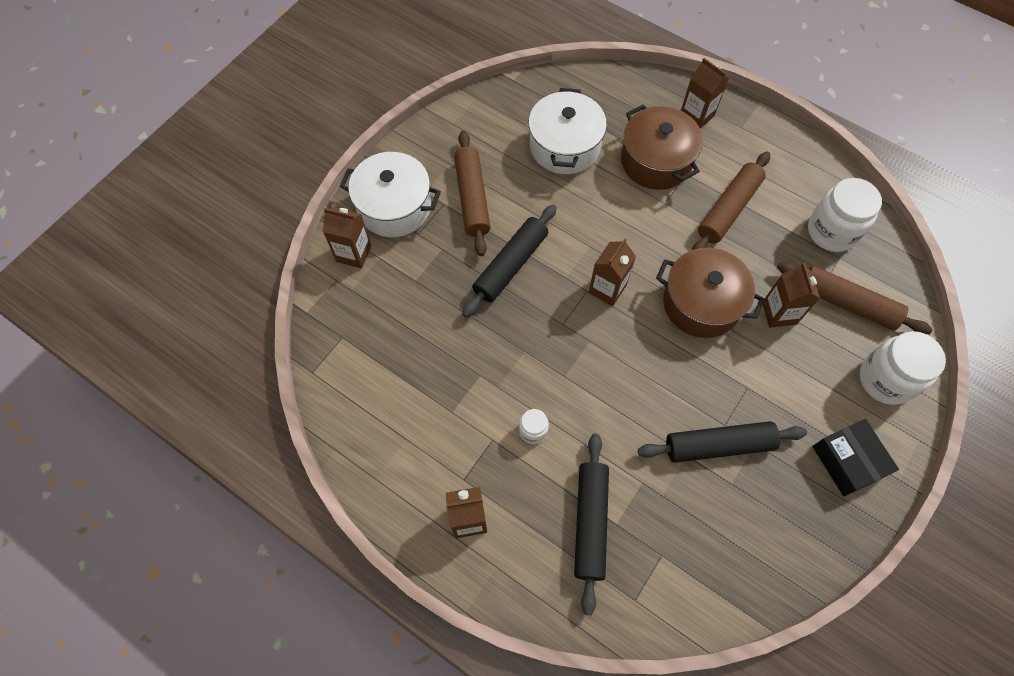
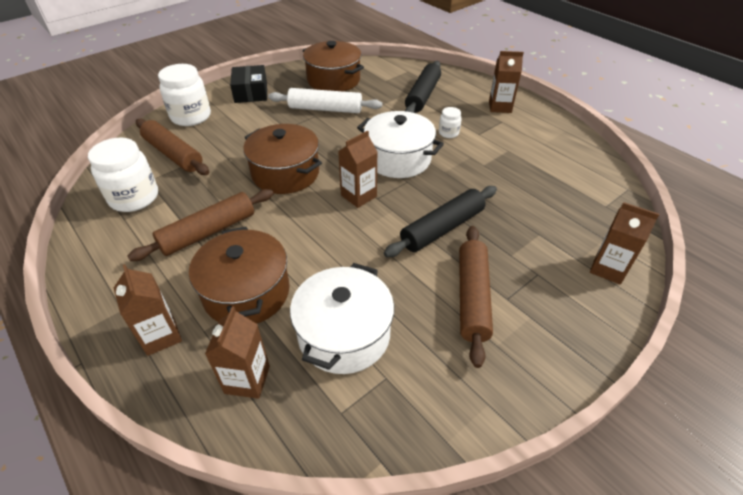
camera: 165 degrees left, 20 degrees down
white pot [340,152,441,237] -> white pot moved to [357,111,444,178]
black rolling pin [638,421,807,463] -> white rolling pin [268,88,382,113]
brown carton [763,263,820,328] -> brown carton moved to [205,306,270,399]
none -> brown pot [303,41,364,91]

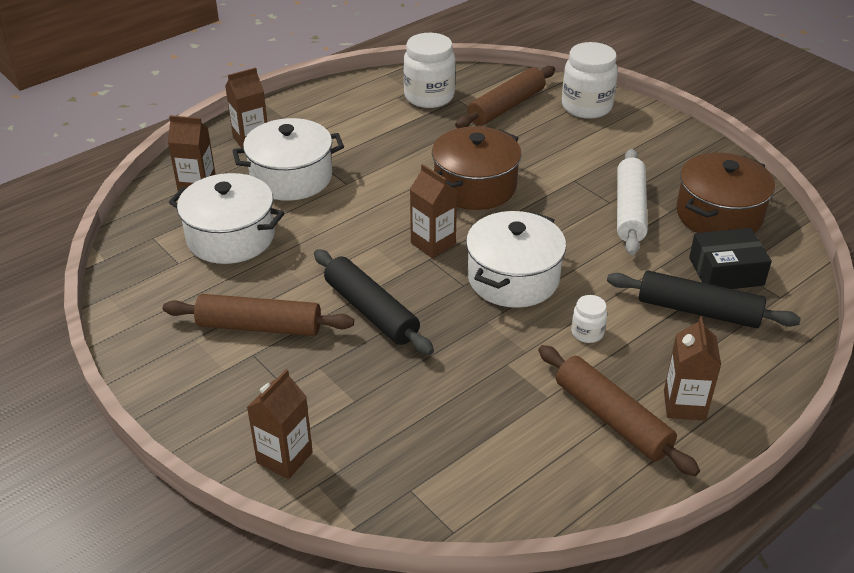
camera: 90 degrees right, 5 degrees down
brown rolling pin [127,189,274,261] -> brown rolling pin moved to [538,345,700,476]
brown pot [189,227,290,324] -> white pot [232,118,344,201]
black box [230,65,267,103] -> black box moved to [689,228,772,289]

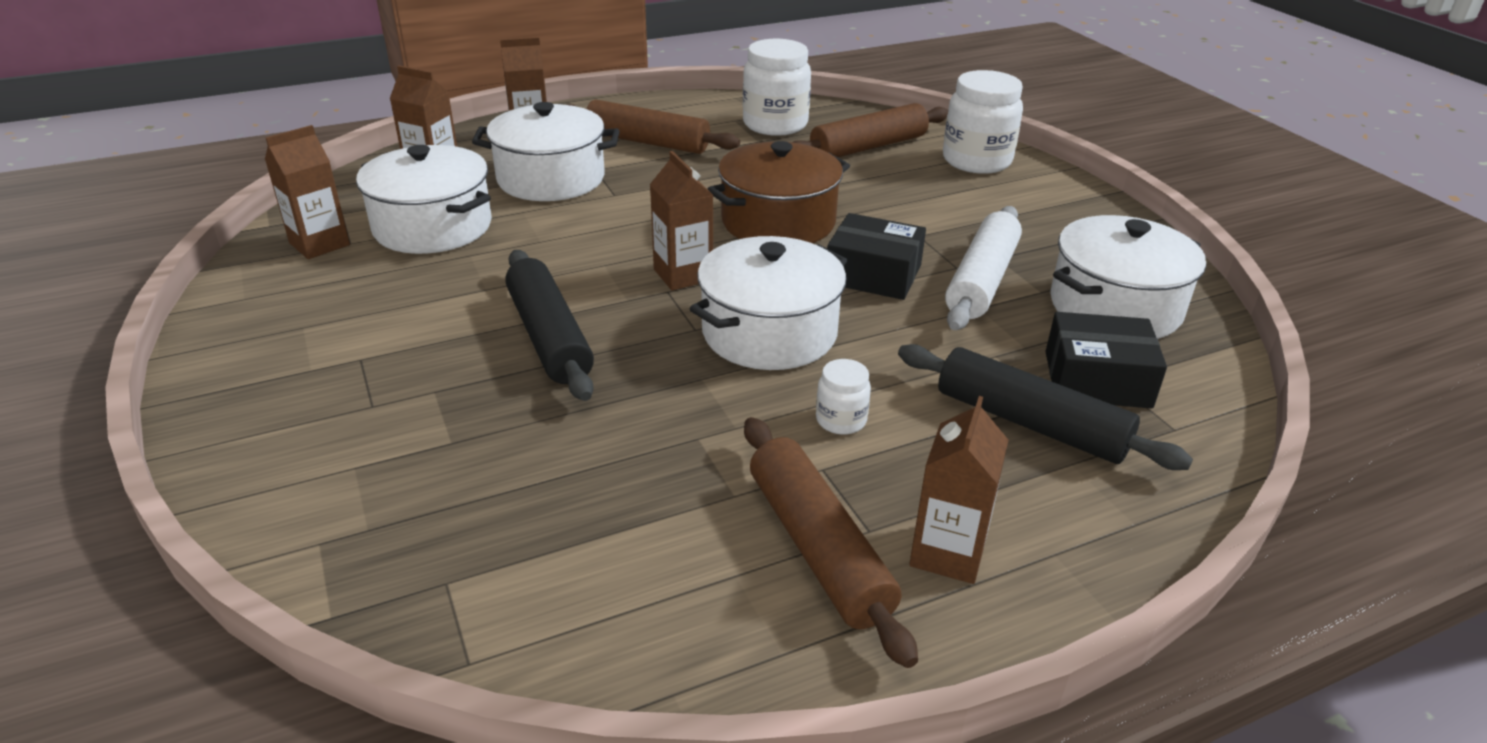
camera: 15 degrees right, 5 degrees down
brown rolling pin [163,294,354,336] -> brown rolling pin moved to [567,100,740,154]
brown carton [247,369,313,479] -> brown carton moved to [265,125,350,259]
brown pot [676,153,775,233] -> white pot [1050,215,1206,339]
none -> black box [827,213,926,300]

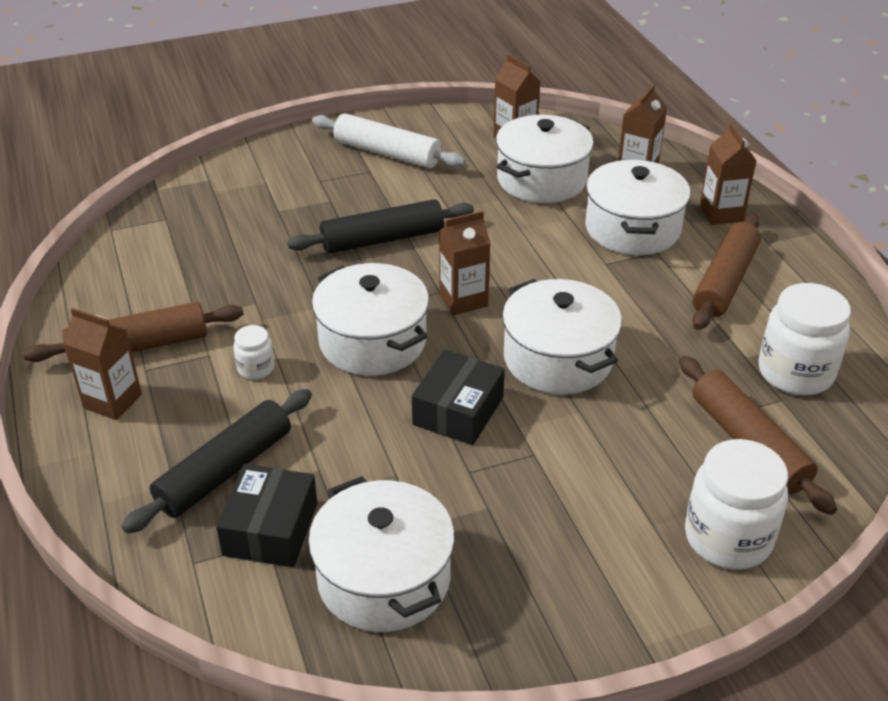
camera: 95 degrees right, 5 degrees up
brown pot [708,141,850,243] -> white pot [502,279,622,394]
white rolling pin [945,206,1022,330] -> white rolling pin moved to [312,113,466,168]

